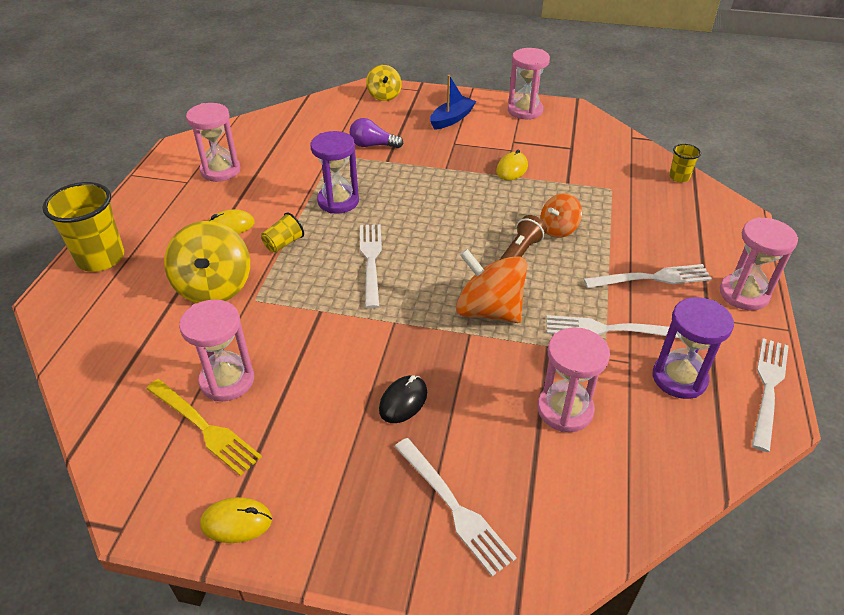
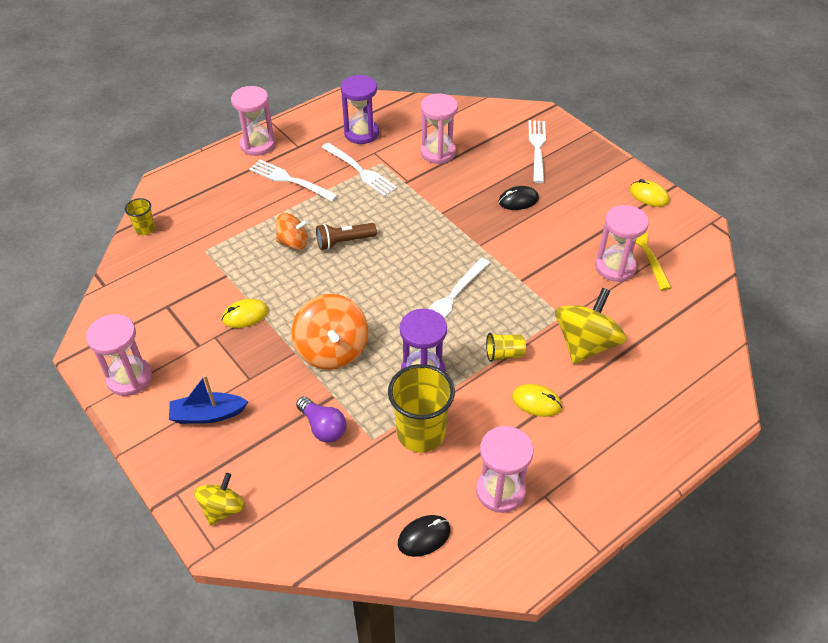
camera: 140 degrees left, 5 degrees up
yellow cup [42,182,124,272] -> yellow cup moved to [388,364,455,452]
orange spinning top [456,249,527,323] -> orange spinning top moved to [292,294,368,370]
white fork [752,338,789,452] -> none
none -> black mouse [398,515,451,557]

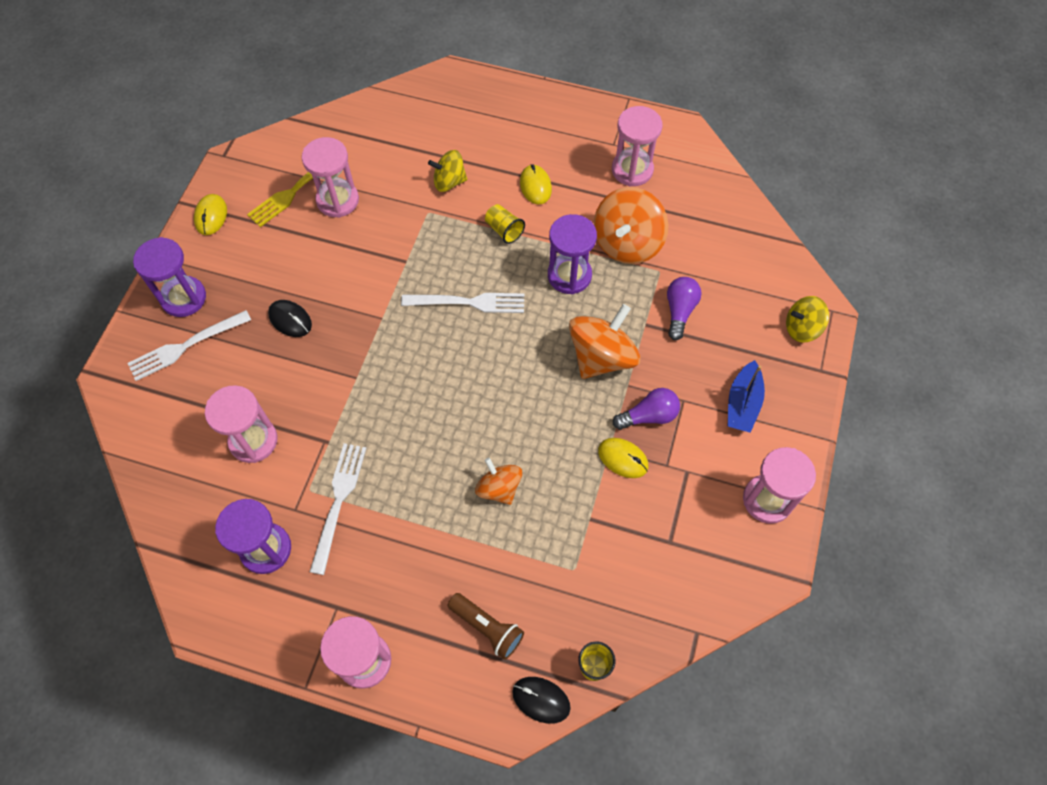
camera: 125 degrees left, 15 degrees up
blue boat [169,375,248,424] -> blue boat turned 60 degrees clockwise [728,360,765,433]
white fork [249,160,338,202] -> none
brown flashlight [316,223,377,250] -> brown flashlight moved to [447,593,524,660]
yellow cup [388,364,455,452] -> orange spinning top [594,187,668,264]
black mouse [398,515,451,557] -> black mouse moved to [512,677,571,724]
yellow spinning top [555,288,627,364] -> yellow spinning top [428,150,467,192], size x0.60
none -> purple hourglass [133,237,206,317]
none -> purple light bulb [613,388,680,430]

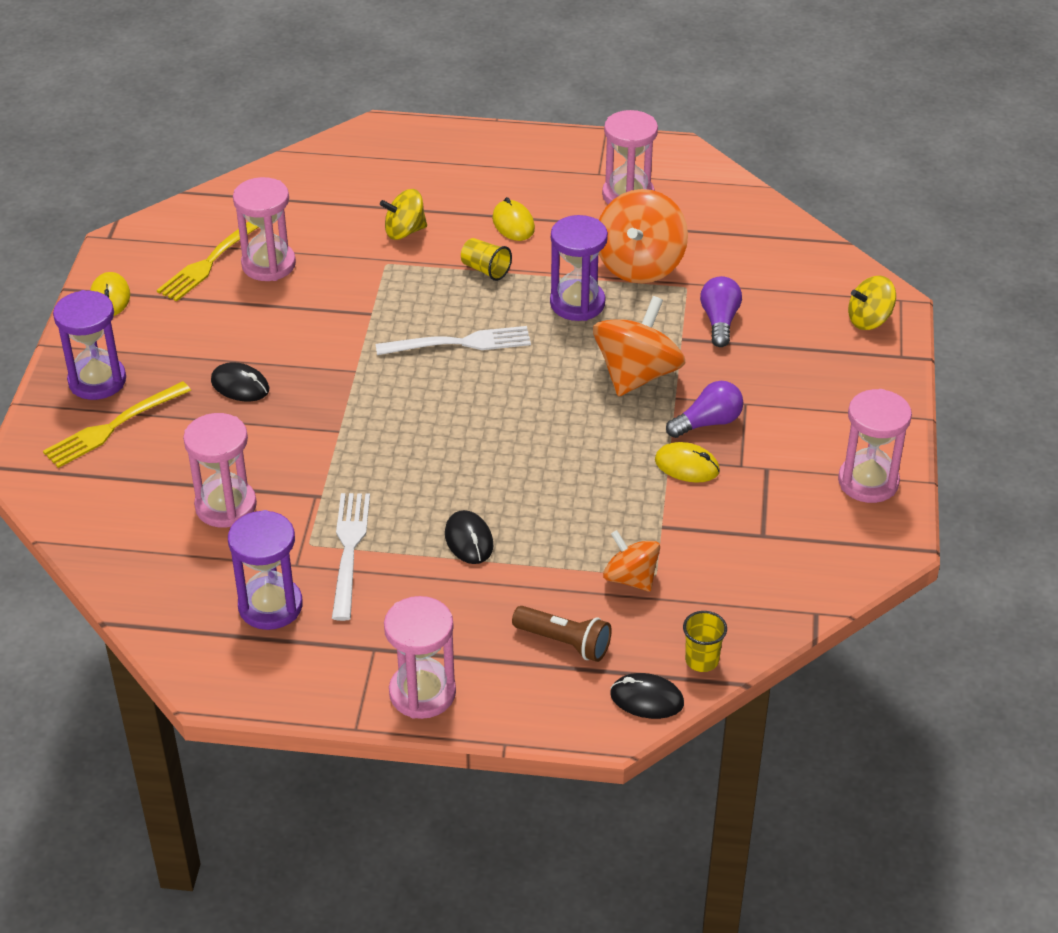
camera: 10 degrees left, 20 degrees down
white fork [127,310,251,381] -> yellow fork [43,381,191,468]
orange spinning top [475,458,522,505] -> orange spinning top moved to [603,530,660,592]
blue boat [728,360,765,433] -> none
none -> black mouse [445,510,493,564]

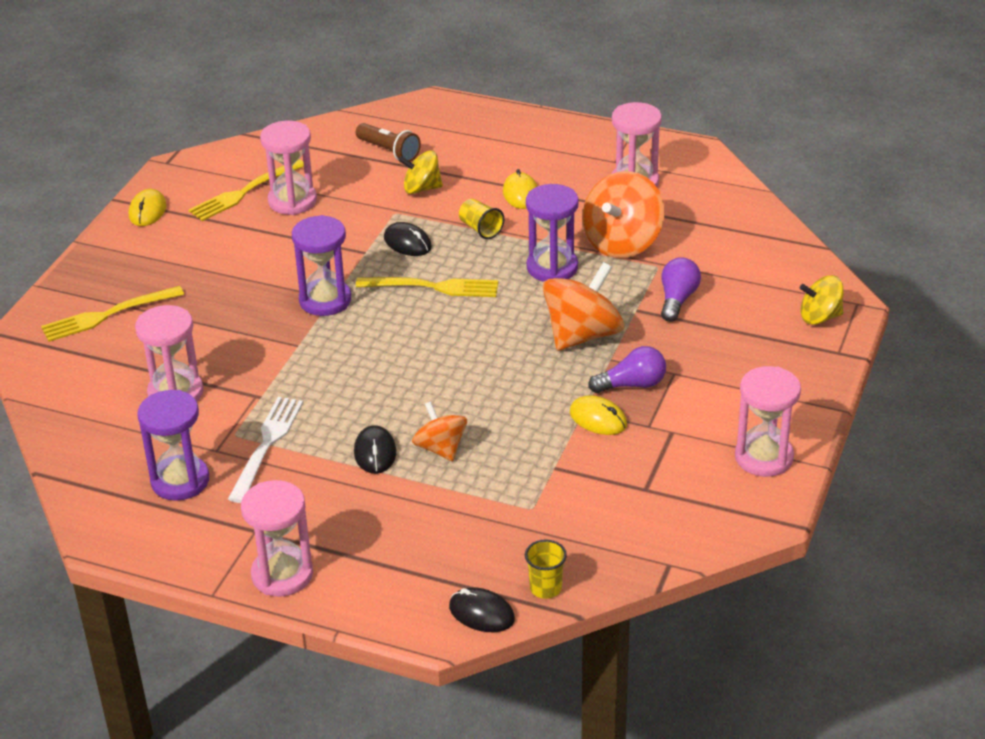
camera: 15 degrees right, 5 degrees down
purple hourglass [53,290,126,400] -> purple hourglass moved to [292,215,351,316]
black mouse [211,362,269,401] -> black mouse moved to [384,222,432,256]
white fork [376,326,531,355] -> yellow fork [356,277,498,297]
brown flashlight [512,606,612,662] -> brown flashlight moved to [356,123,421,162]
orange spinning top [603,530,660,592] -> orange spinning top moved to [412,401,467,461]

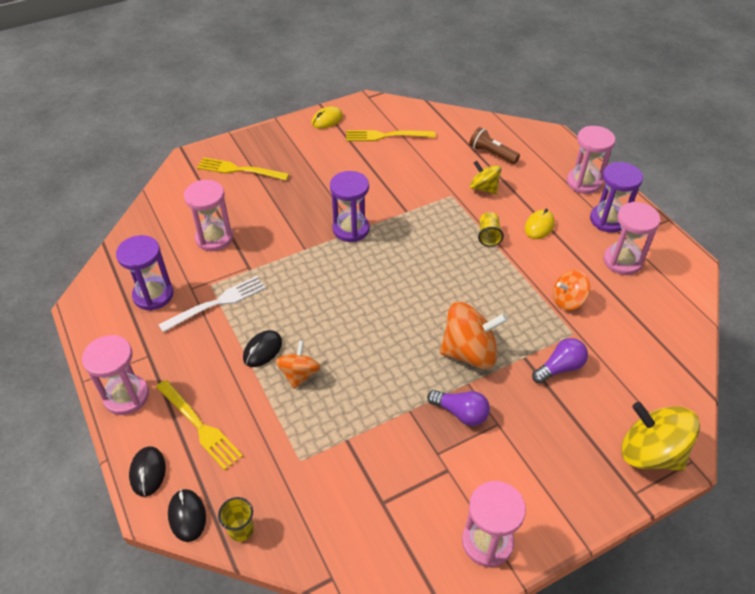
camera: 40 degrees right, 10 degrees up
pink hourglass [260,121,317,215] -> pink hourglass moved to [567,126,615,194]
brown flashlight [356,123,421,162] -> brown flashlight turned 135 degrees clockwise [469,127,520,164]
yellow fork [356,277,498,297] -> yellow fork moved to [156,380,243,470]
black mouse [384,222,432,256] -> black mouse moved to [129,446,166,497]
purple hourglass [526,184,579,282] -> purple hourglass moved to [590,162,643,233]
yellow mouse [570,395,627,435] -> none
orange spinning top [582,171,664,258] -> orange spinning top [553,270,590,310], size x0.60
yellow spinning top [800,275,844,325] -> yellow spinning top [621,402,700,471], size x1.66

